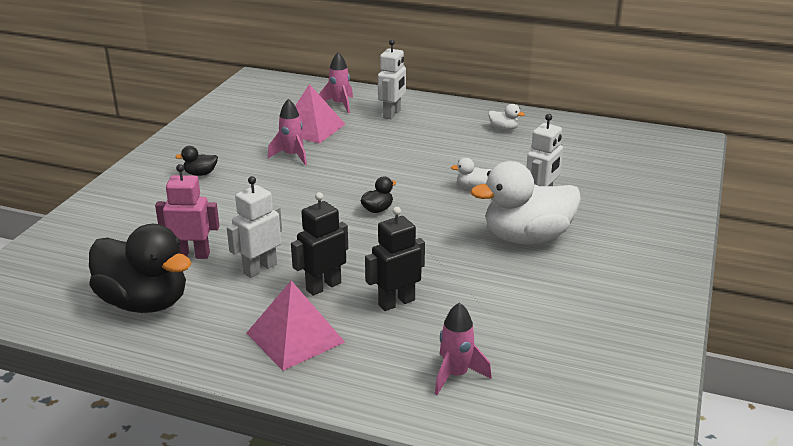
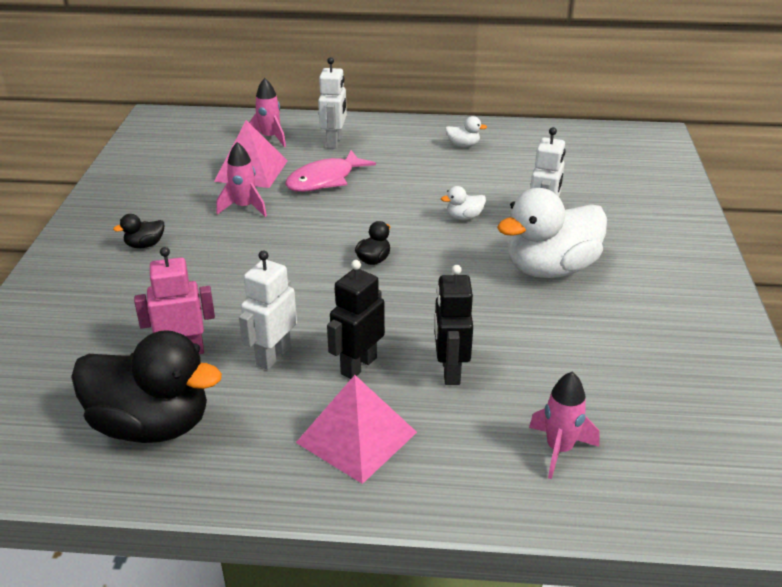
camera: 15 degrees left, 5 degrees up
black robot [365,207,425,311] -> black robot turned 45 degrees counterclockwise [435,265,473,385]
none -> pink fish [285,150,376,192]

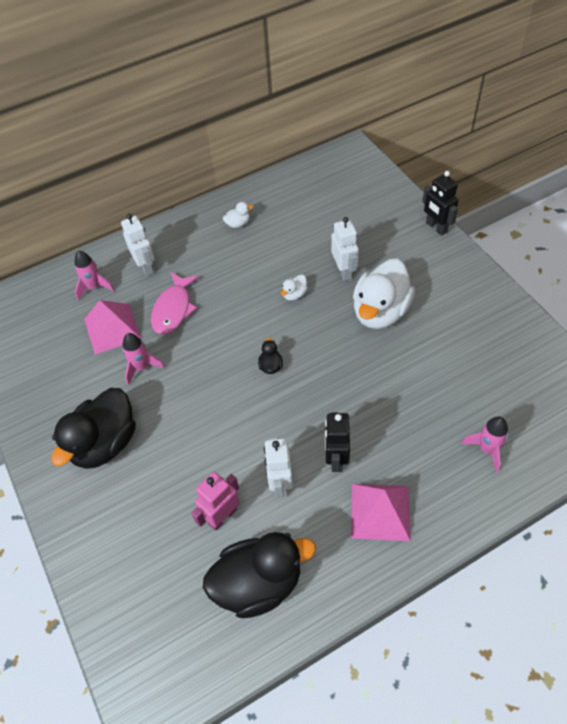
camera: 30 degrees left, 20 degrees up
black duck [113,214,164,248] -> black duck [51,388,136,469], size x2.44
black robot [435,265,473,385] -> black robot moved to [422,171,459,236]

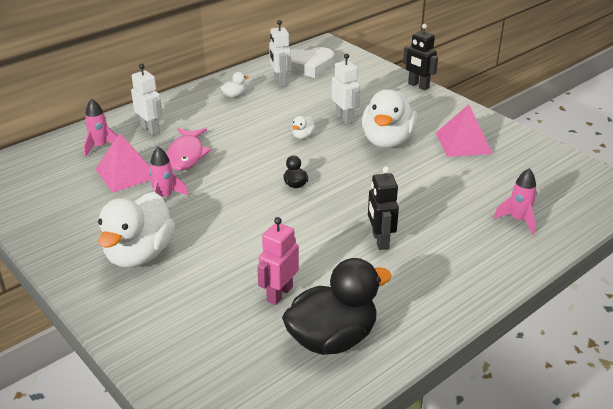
camera: 15 degrees left, 20 degrees down
black duck [51,388,136,469] -> white duck [98,192,175,268]
white robot [264,437,293,498] -> white robot moved to [269,20,291,87]
pink pyramid [351,484,411,541] -> pink pyramid moved to [436,105,493,157]
none -> white heart [290,47,334,78]

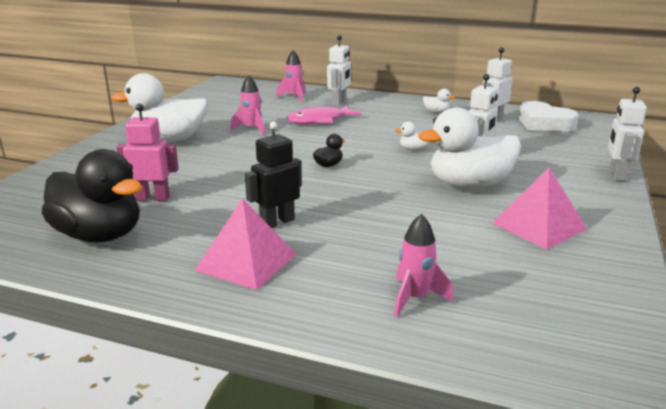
camera: 60 degrees right, 10 degrees down
pink pyramid [95,133,151,193] -> pink pyramid moved to [195,199,296,290]
black robot [403,24,438,90] -> white robot [608,87,647,181]

